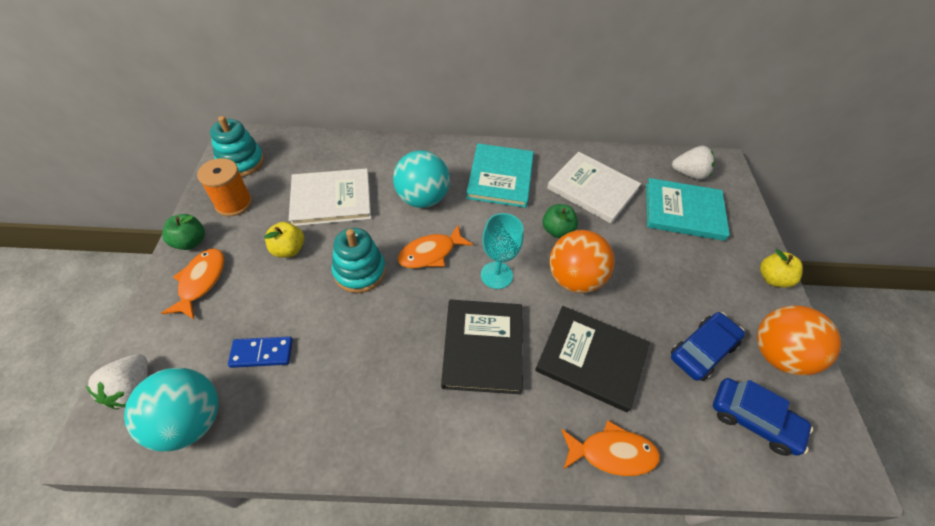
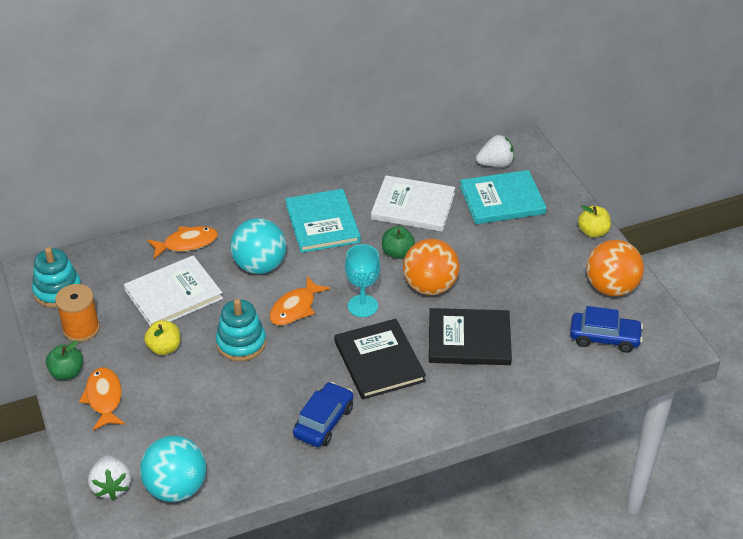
camera: 20 degrees left, 10 degrees down
blue domino [228,336,293,368] -> none
orange fish [561,420,660,476] -> orange fish moved to [147,226,218,259]
blue car [671,312,745,381] -> blue car moved to [293,382,353,447]

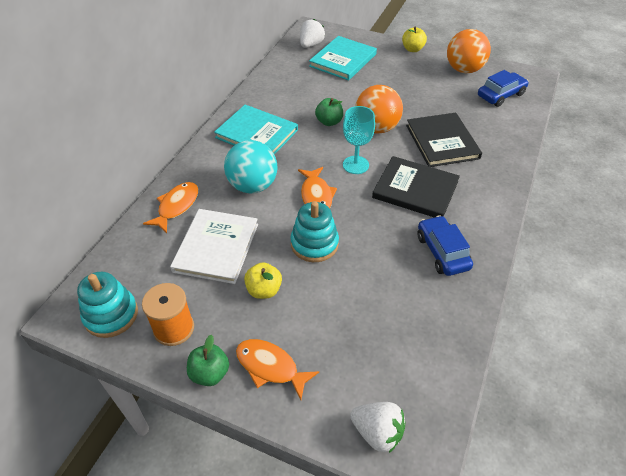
camera: 45 degrees left, 5 degrees up
turquoise ball [140,436,206,502] -> none
white book [371,175,455,232] -> none
black book [429,308,512,365] -> black book turned 60 degrees counterclockwise [406,113,482,167]

